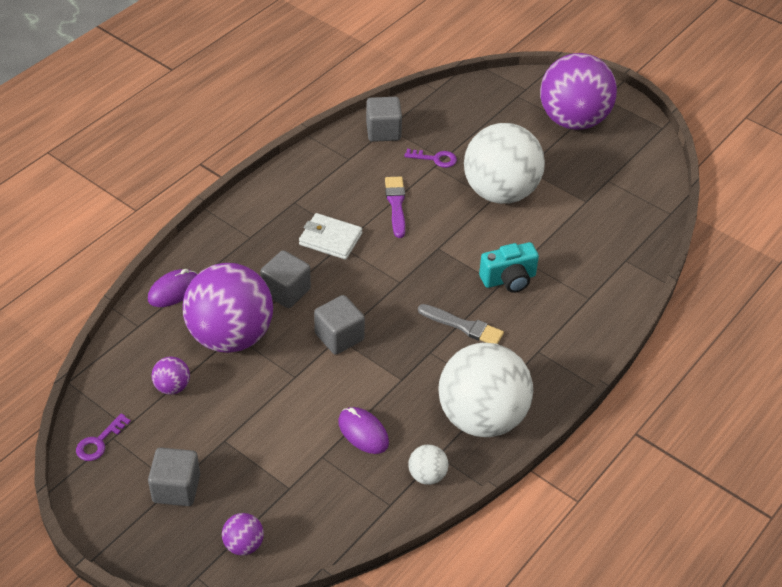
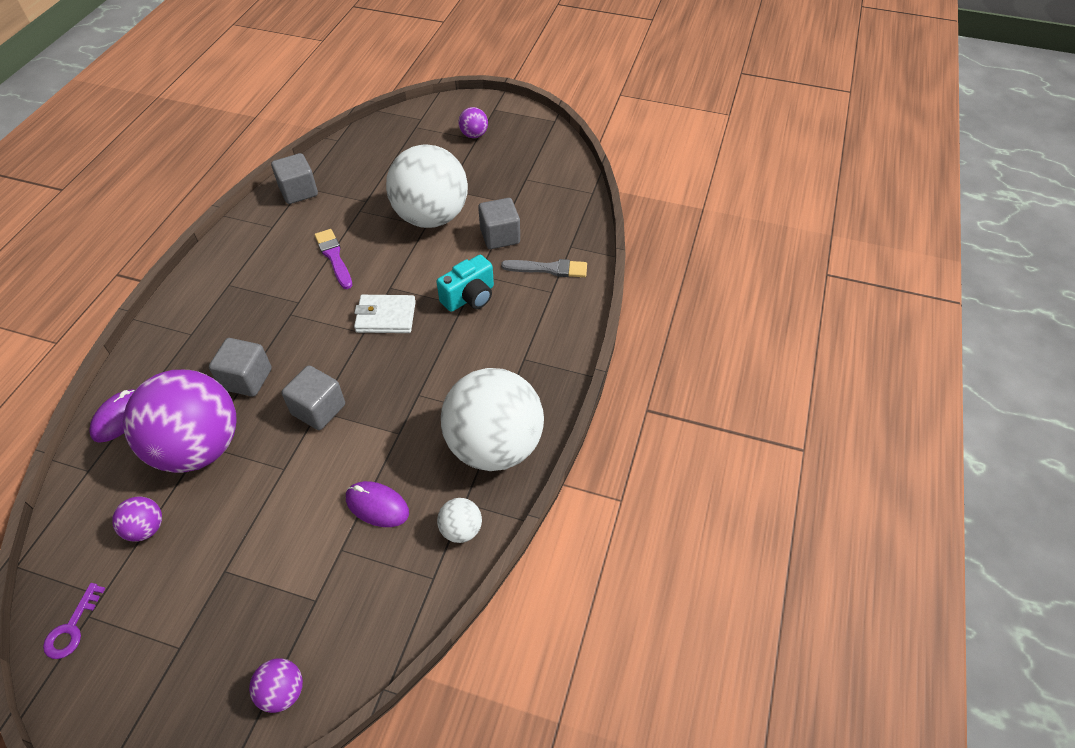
camera: 20 degrees left, 5 degrees up
grey cube [148,448,200,506] -> grey cube moved to [478,198,520,249]
white wallet [299,213,362,260] -> white wallet moved to [354,295,416,333]
purple key [404,149,457,168] -> none
grey brush [418,304,504,344] -> grey brush moved to [501,259,587,277]
purple ball [540,53,617,130] -> purple ball [458,107,488,138], size x0.41

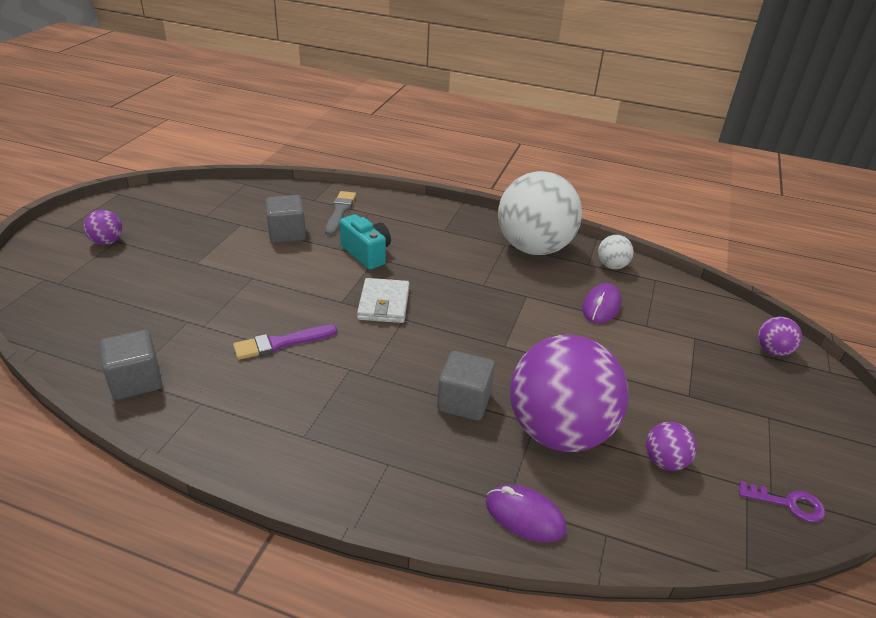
camera: 90 degrees left, 15 degrees down
grey cube [282,366,345,430] -> none
white ball [386,144,468,228] -> none

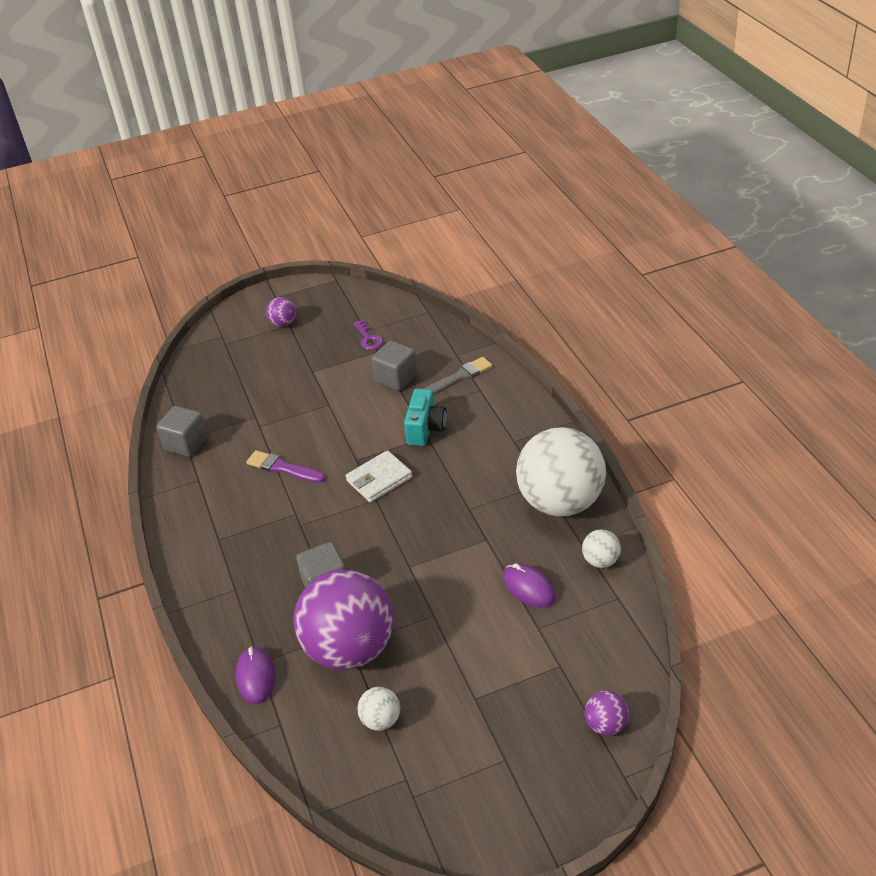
camera: 55 degrees right, 5 degrees up
purple mouse [582,283,622,324] -> purple mouse turned 60 degrees clockwise [503,563,556,608]
purple ball [646,422,697,471] -> white ball [357,687,400,731]
purple key [739,481,825,522] -> purple key moved to [354,320,383,350]

